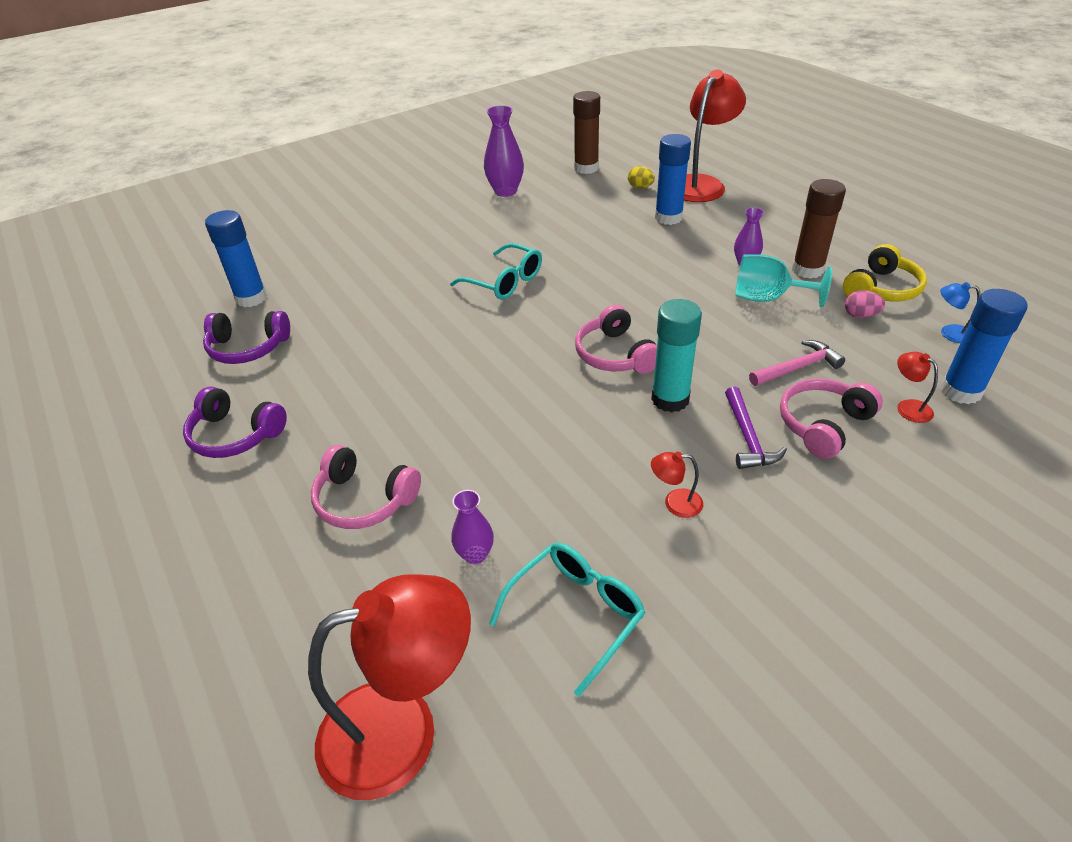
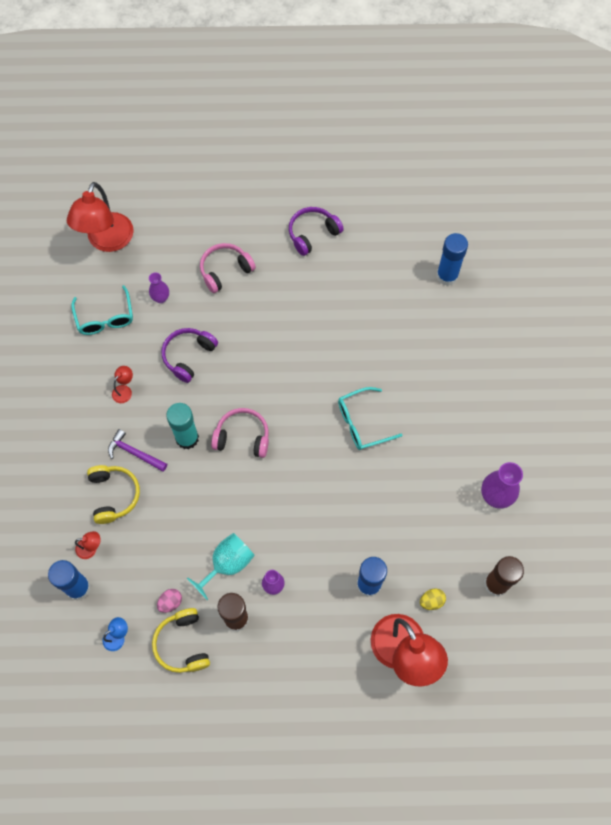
camera: 120 degrees right, 25 degrees up
purple headphones [203,311,290,364] -> purple headphones moved to [162,328,218,383]
pink hammer [749,340,845,386] -> none
pink headphones [780,378,883,459] -> yellow headphones [87,465,140,524]

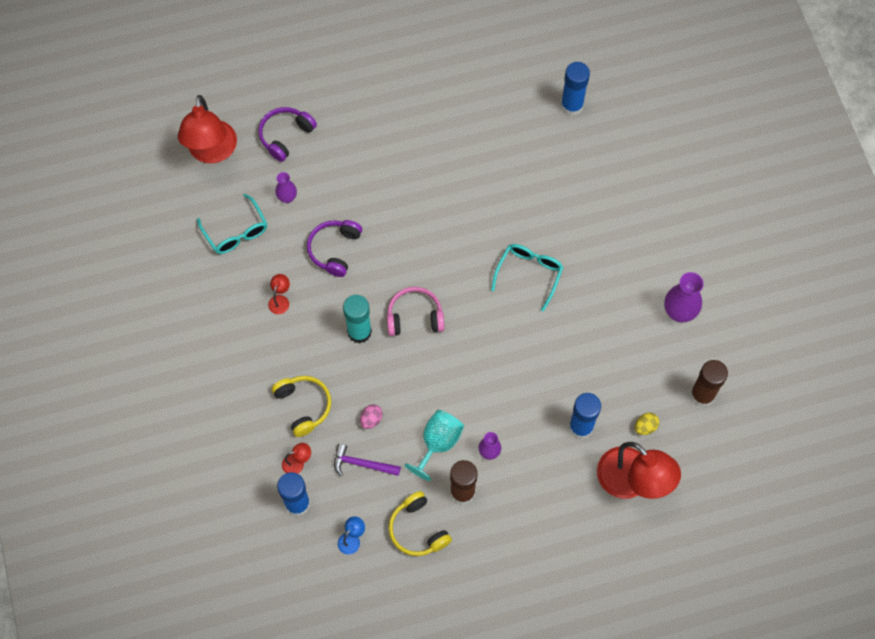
camera: 15 degrees left, 0 degrees up
purple hammer [108,429,167,472] -> purple hammer moved to [334,444,401,476]
pink egg [157,589,182,613] -> pink egg moved to [360,404,383,429]
pink headphones [200,243,256,293] -> none
purple headphones [289,207,344,256] -> purple headphones moved to [258,107,317,162]
turquoise glasses [338,387,402,450] -> turquoise glasses turned 150 degrees clockwise [491,244,563,312]

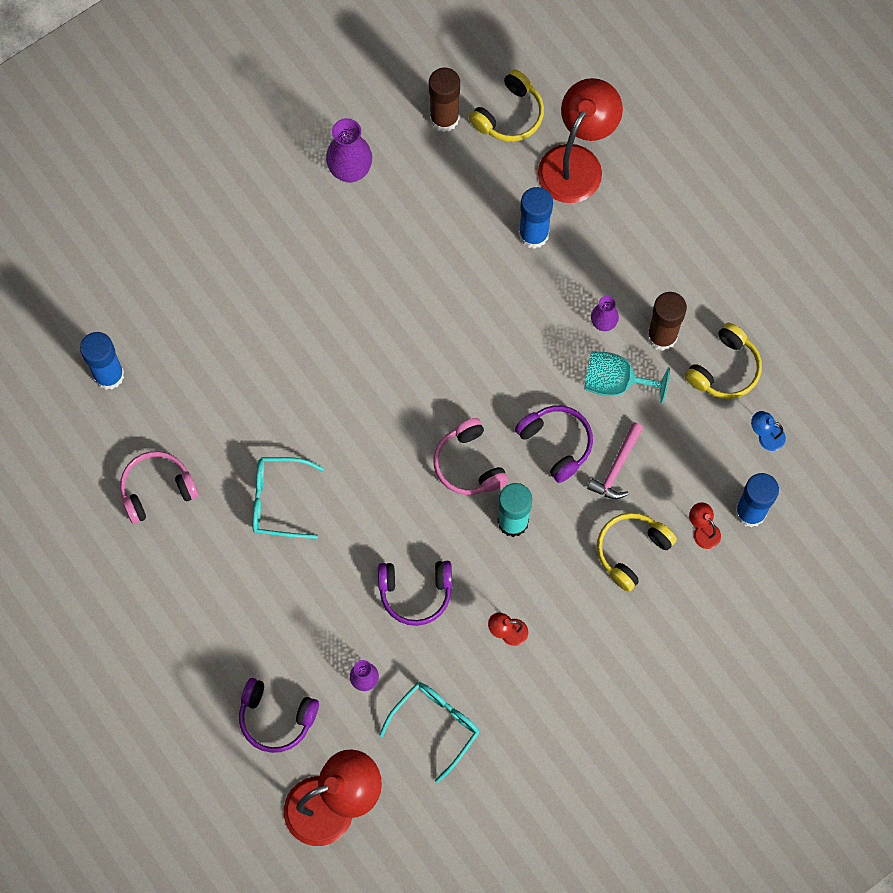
camera: 110 degrees left, 5 degrees up
purple hammer [334,444,401,476] -> none
pink egg [360,404,383,429] -> pink hammer [587,422,643,499]
turquoise glasses [491,244,563,312] -> turquoise glasses moved to [253,457,324,539]
yellow egg [635,413,659,435] -> none
none -> pink headphones [120,451,199,524]
none -> yellow headphones [469,69,544,142]
none -> purple headphones [515,406,593,483]

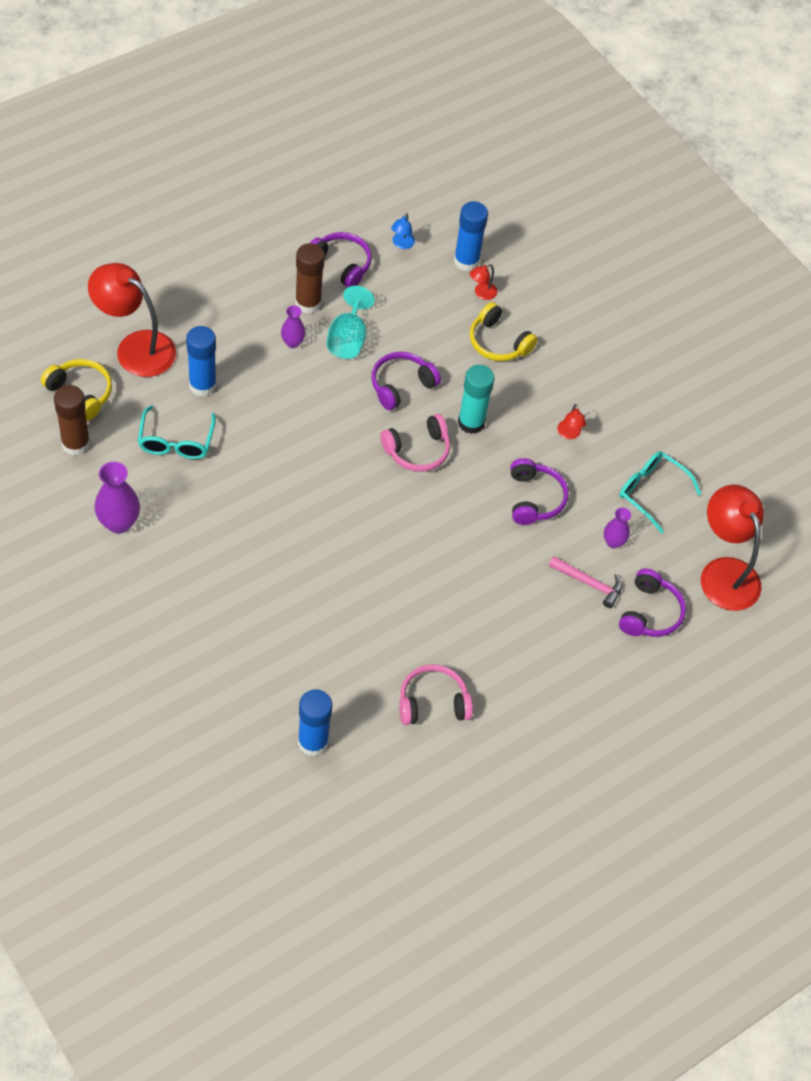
camera: 95 degrees left, 15 degrees down
pink headphones [120,451,199,524] -> pink headphones turned 105 degrees clockwise [399,665,473,725]
turquoise glasses [253,457,324,539] -> turquoise glasses moved to [138,405,216,459]
pink hammer [587,422,643,499] -> pink hammer moved to [549,556,622,608]
yellow headphones [685,323,762,399] -> purple headphones [310,232,372,288]

